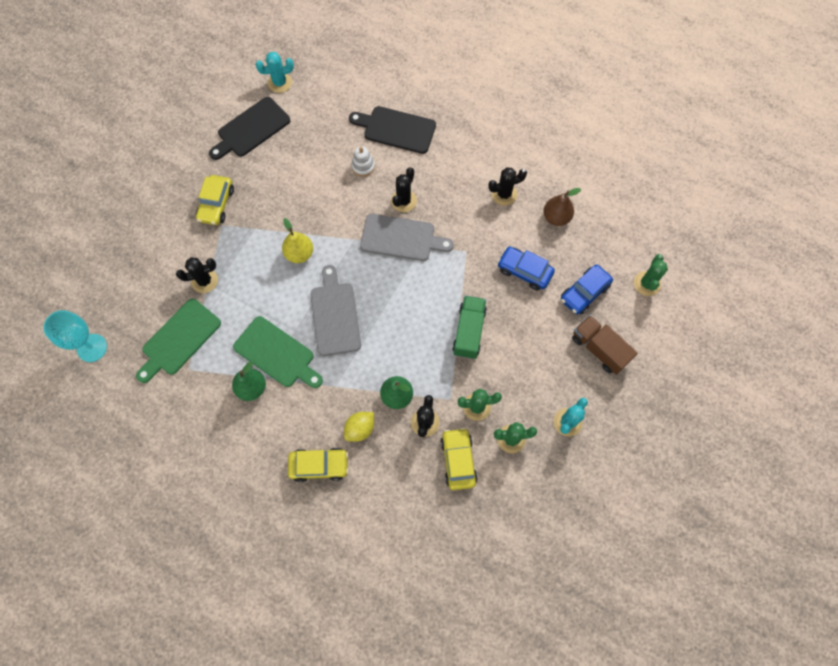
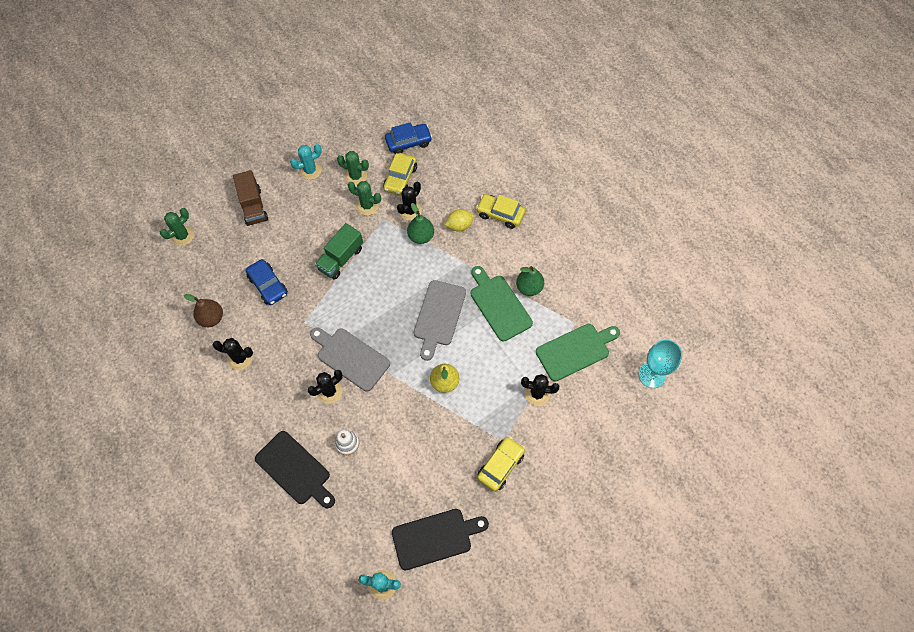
camera: 155 degrees left, 5 degrees down
blue car [561,265,613,314] -> blue car moved to [385,122,432,154]

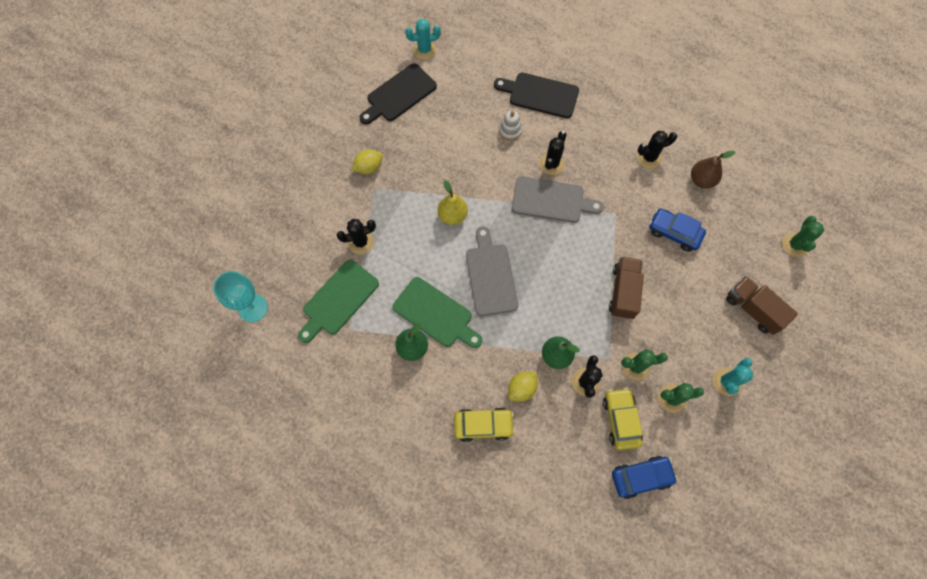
camera: 155 degrees right, 5 degrees up
green truck [315,223,363,280] -> brown truck [609,257,644,319]
blue car [385,122,432,154] -> blue car turned 150 degrees counterclockwise [612,456,678,499]
yellow car [477,436,525,492] -> yellow lemon [352,149,383,174]

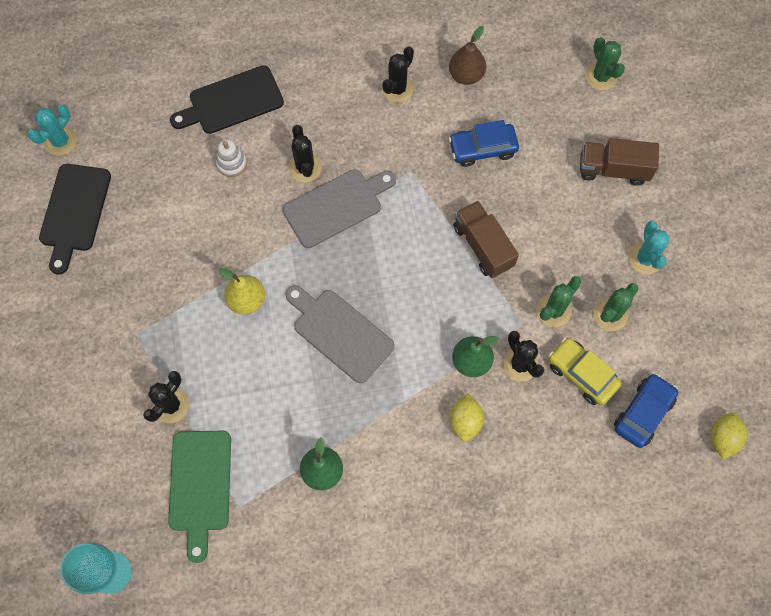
camera: 40 degrees left, 0 degrees up
yellow lemon [352,149,383,174] -> yellow lemon moved to [711,412,747,460]
green cutting board [393,277,482,348] -> none
yellow car [454,408,515,442] -> none

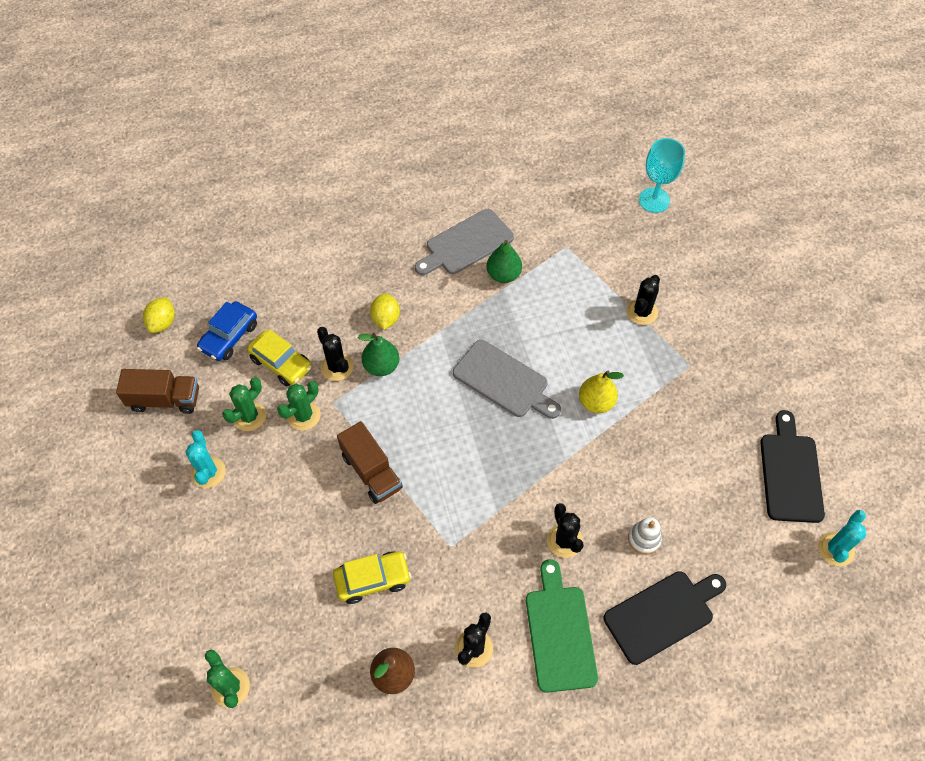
camera: 175 degrees right, 10 degrees down
green cutting board [168,431,231,563] -> green cutting board moved to [526,559,598,693]
grey cutting board [283,169,396,248] -> grey cutting board moved to [415,209,514,275]
blue car [449,120,519,167] -> yellow car [333,551,411,604]
brown truck [580,138,659,186] -> brown truck moved to [116,369,199,414]

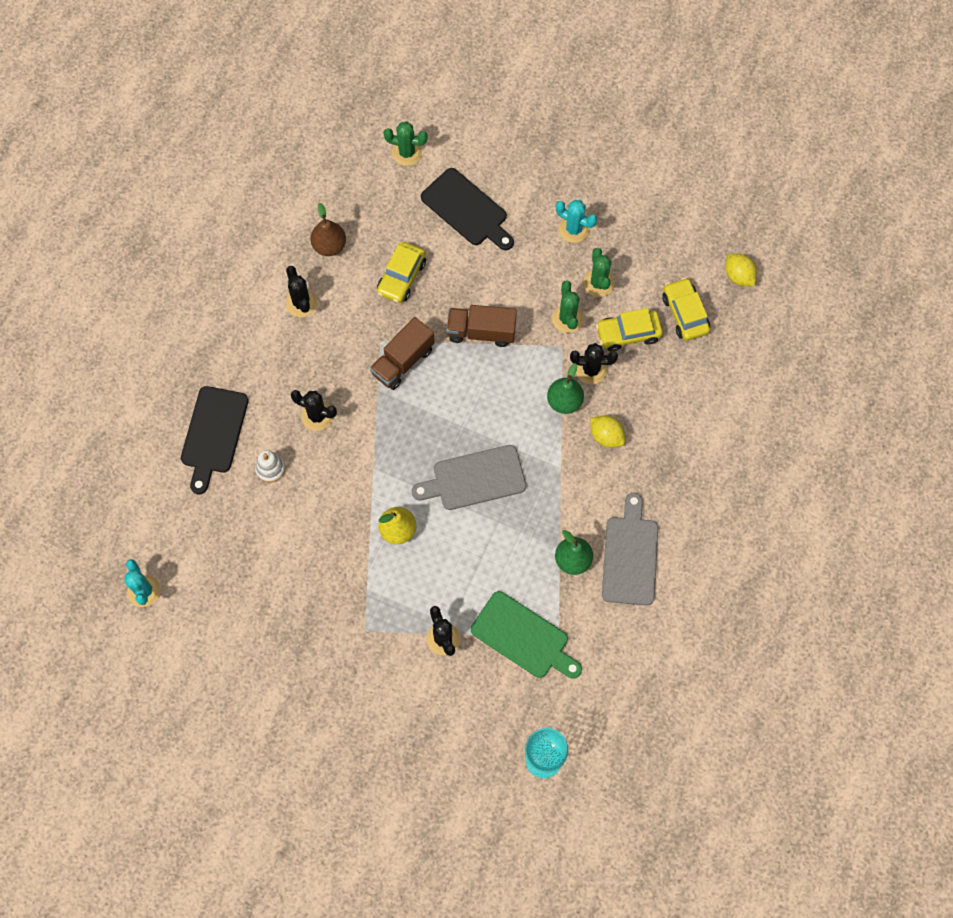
camera: 130 degrees right, 10 degrees up
brown truck [116,369,199,414] -> brown truck moved to [370,317,435,390]
blue car [197,301,257,361] -> yellow car [662,278,710,341]
green cutting board [526,559,598,693] -> green cutting board moved to [471,591,582,679]
black cutting board [760,410,825,523] -> black cutting board moved to [421,168,514,250]

